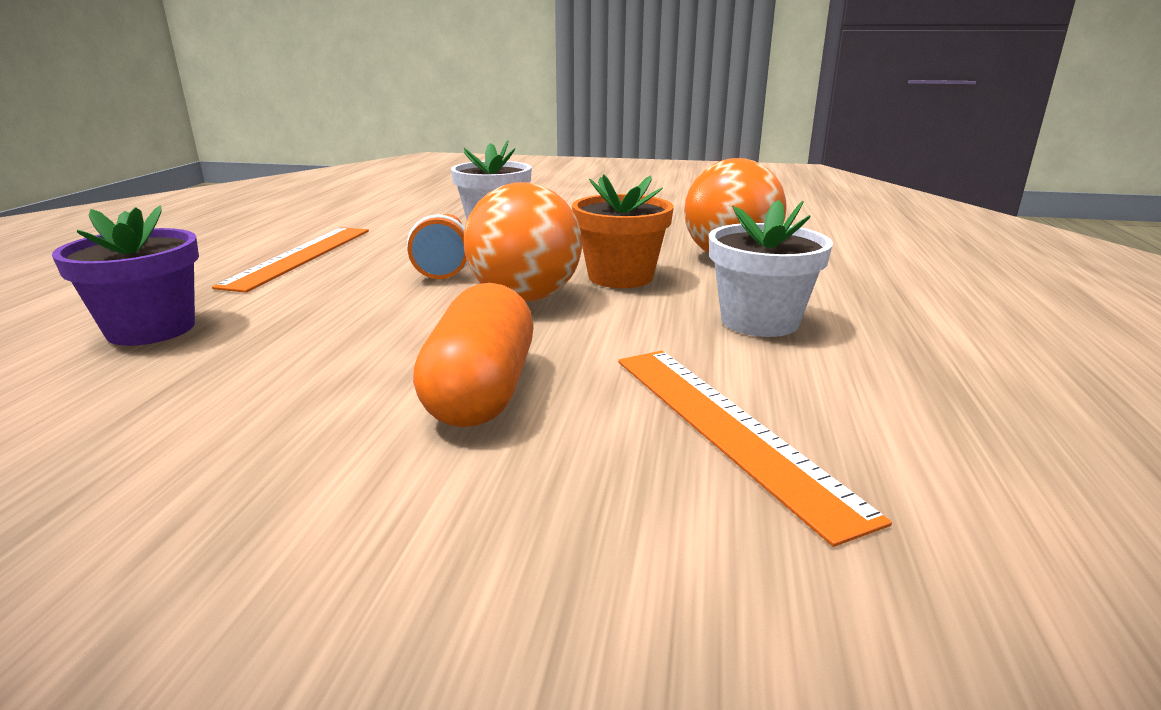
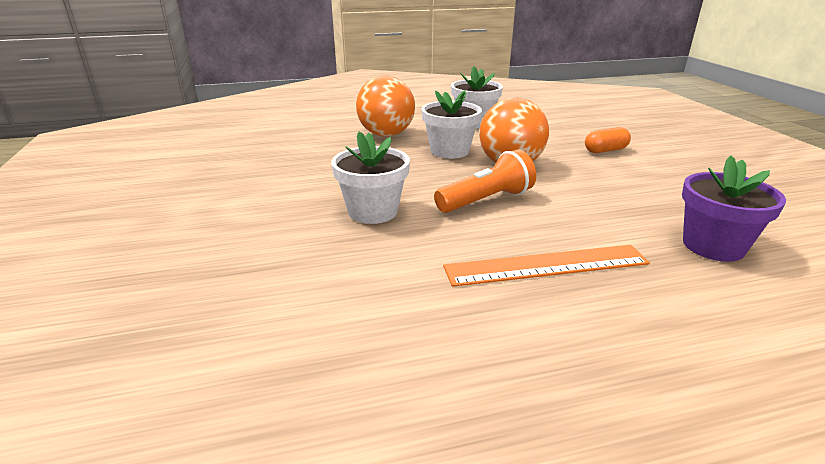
camera: 115 degrees left, 5 degrees up
orange capsule [413,283,533,427] -> orange capsule [585,127,631,153], size x0.59
orange flower pot [572,174,674,288] -> white flower pot [421,90,482,159]
orange ruler [618,351,892,547] -> none

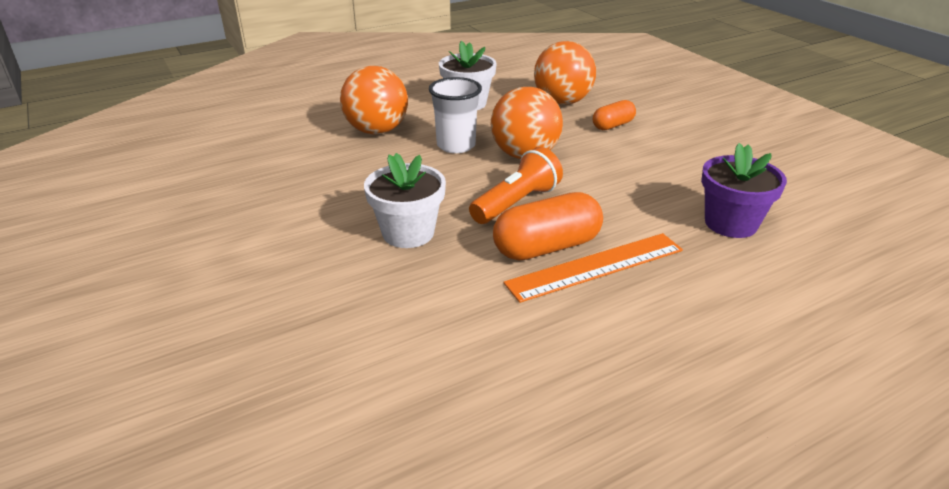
camera: 15 degrees left, 5 degrees up
white flower pot [421,90,482,159] -> white cup [429,77,482,153]
none -> orange capsule [493,192,603,260]
none -> orange ball [534,41,596,105]

